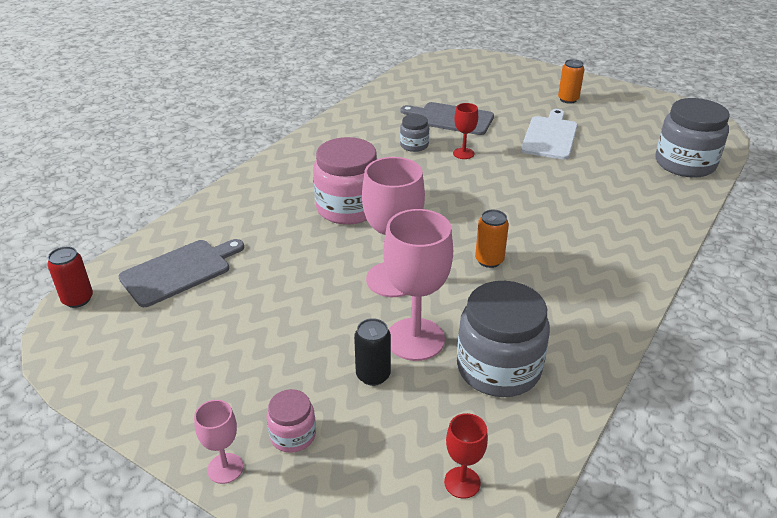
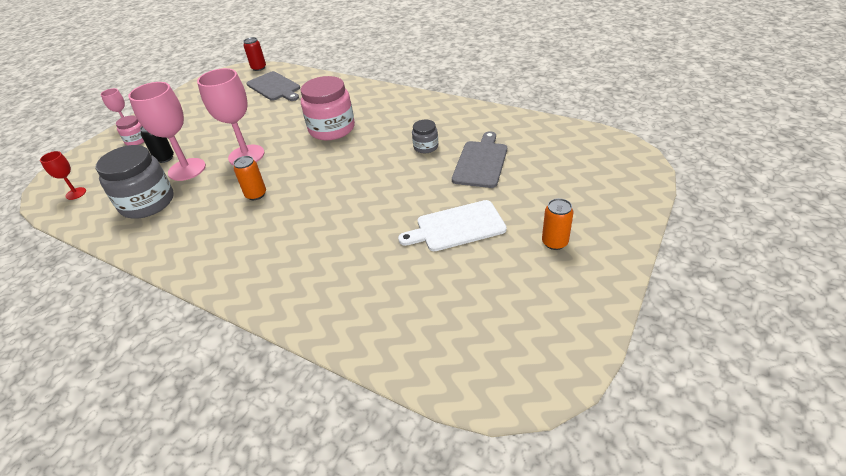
camera: 90 degrees right, 5 degrees up
red goblet [453,103,478,159] -> none
white cutting board [521,109,578,160] -> white cutting board turned 150 degrees clockwise [398,200,507,251]
grey jar [656,98,730,178] -> none

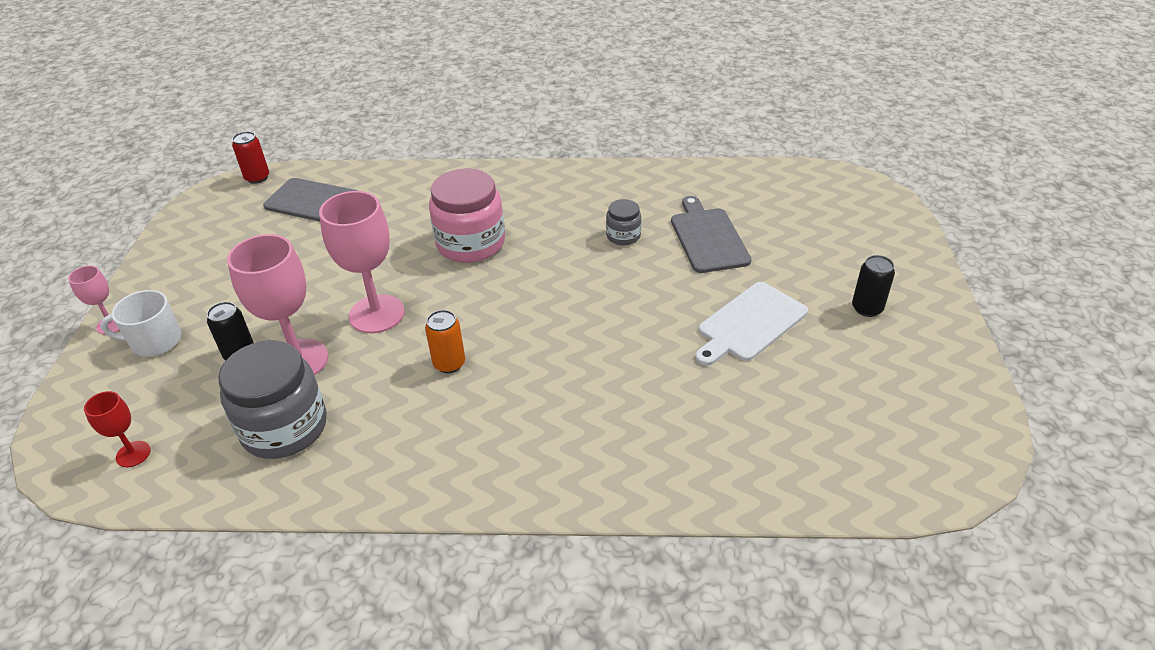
camera: 30 degrees left, 0 degrees up
pink jar [116,115,144,145] -> white mug [100,290,181,357]
orange can [542,198,574,250] -> black can [852,255,895,317]

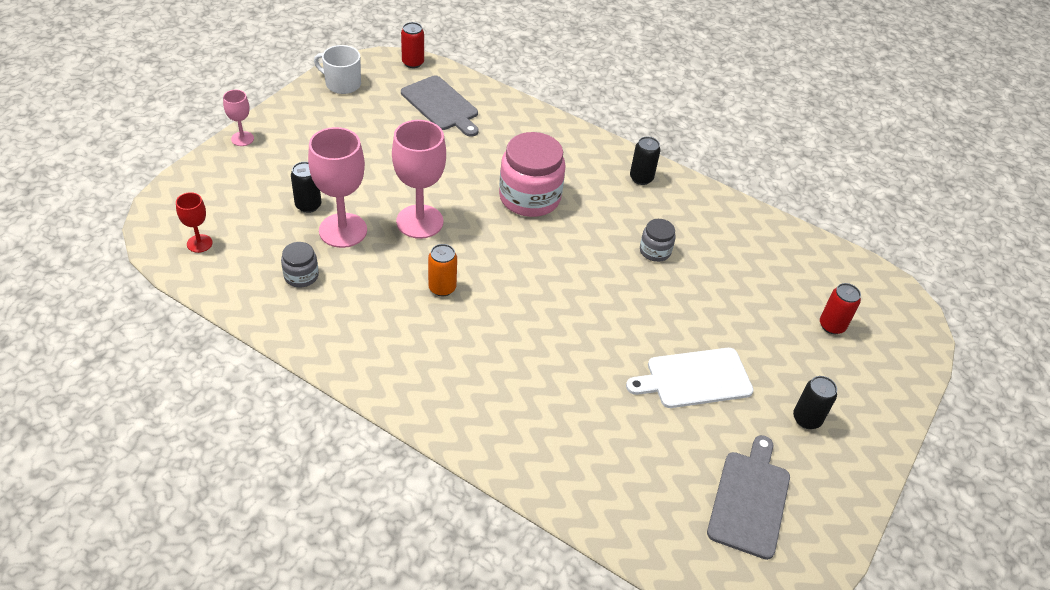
camera: 25 degrees right, 5 degrees up
white mug [100,290,181,357] -> white mug moved to [314,45,361,94]
grey jar [218,340,327,459] -> grey jar [281,242,319,287], size x0.50
grey cutting board [671,196,752,273] -> grey cutting board moved to [707,435,790,560]
none -> black can [630,137,661,185]
none -> red can [820,283,861,334]

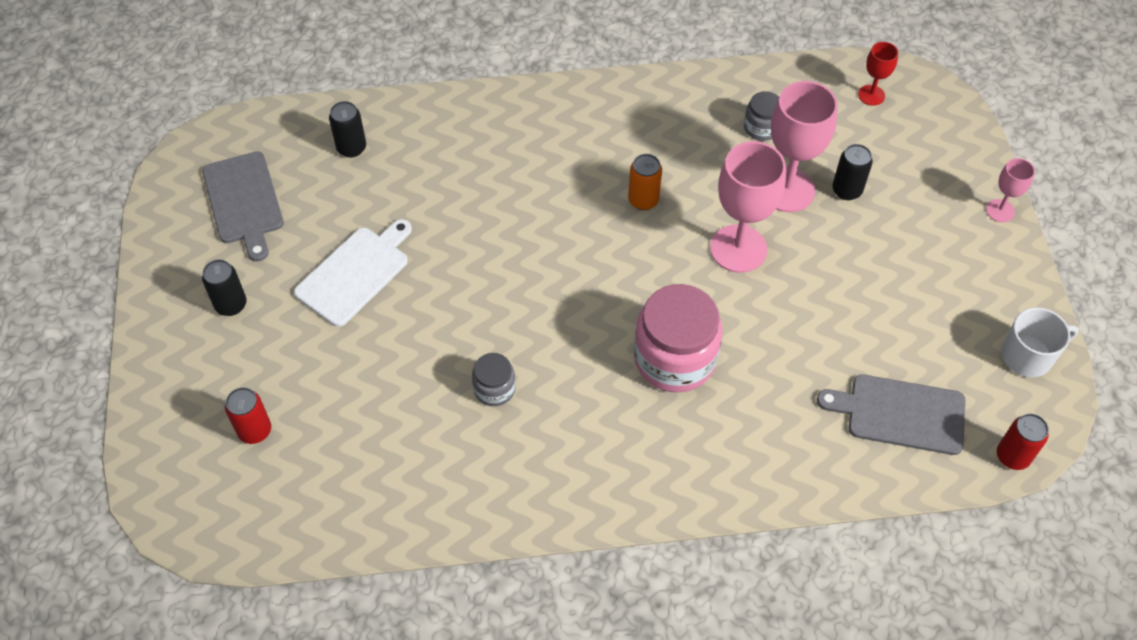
camera: 145 degrees right, 10 degrees up
black can [630,137,661,185] -> black can moved to [329,101,366,158]

